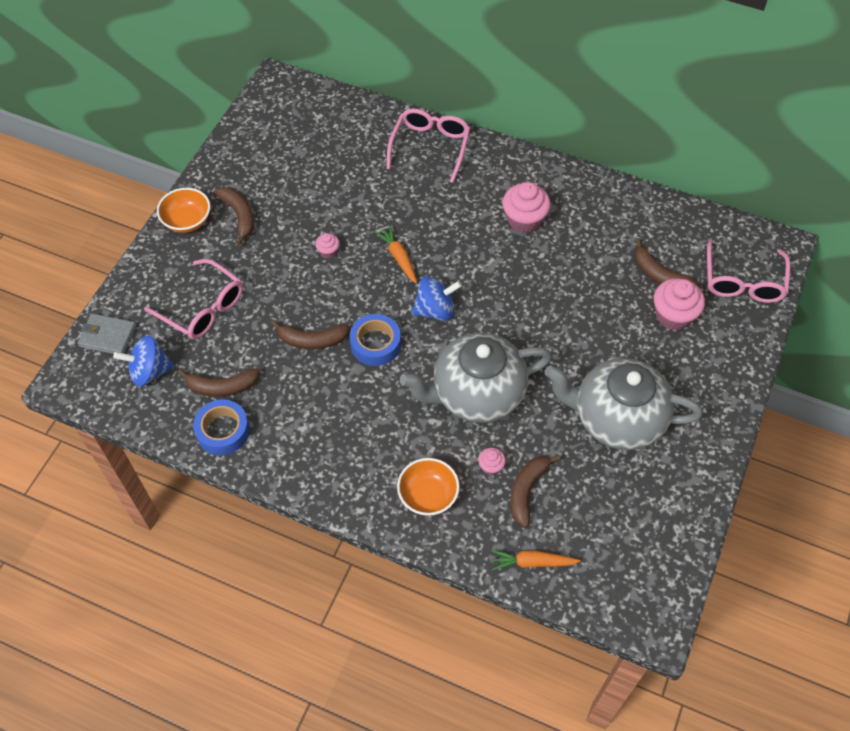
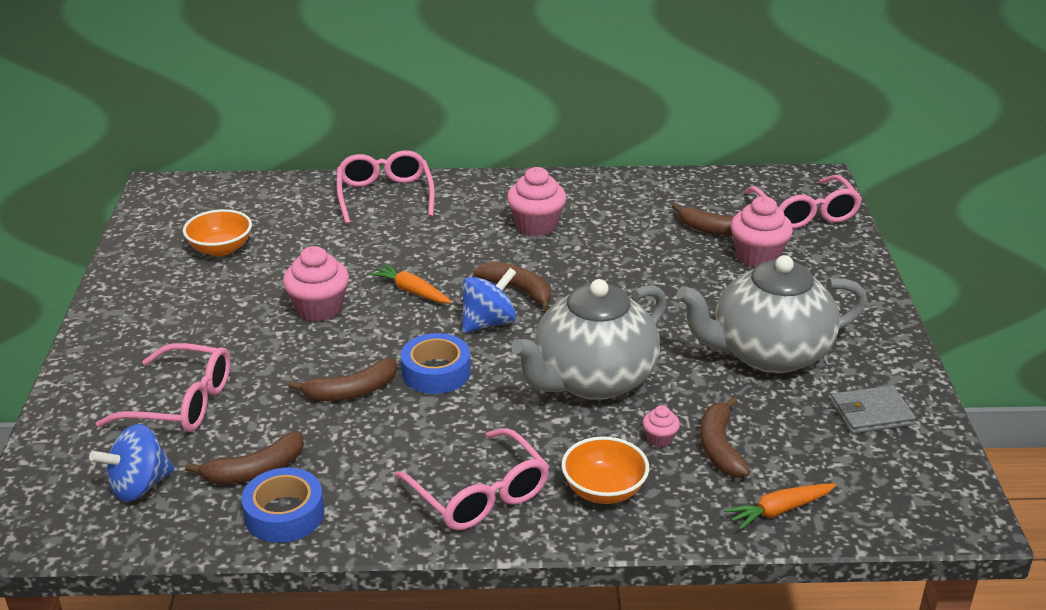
camera: 25 degrees left, 25 degrees down
grey wallet [78,313,136,354] -> grey wallet moved to [831,385,916,434]
orange bowl [157,188,210,233] -> orange bowl moved to [183,209,252,256]
brown banana [215,187,254,245] -> brown banana moved to [473,262,551,311]
pink cupcake [315,233,339,258] -> pink cupcake [283,246,349,322], size x2.01
none -> pink glasses [394,428,549,530]

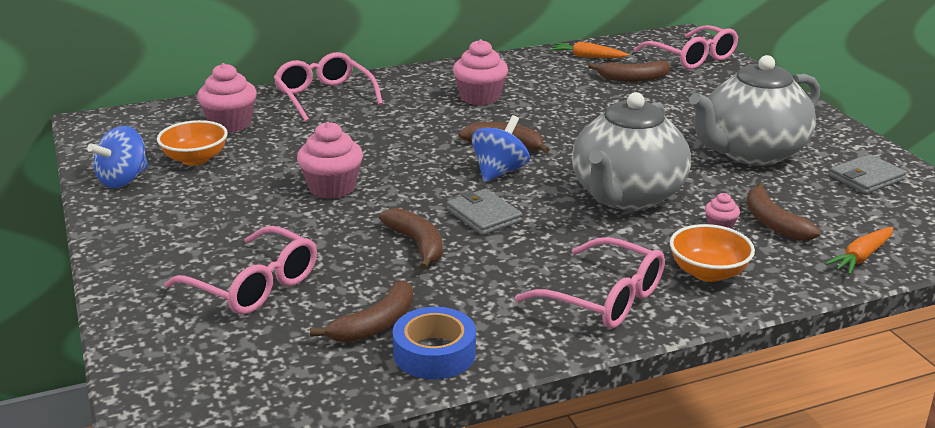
camera: 20 degrees left, 5 degrees down
blue spinning top [89,424,175,502] -> blue spinning top moved to [87,126,149,188]
pink glasses [96,343,230,432] -> pink glasses turned 45 degrees clockwise [165,226,317,314]
brown banana [288,358,397,401] -> brown banana turned 75 degrees counterclockwise [379,208,443,270]
orange carrot [369,264,452,303] -> orange carrot moved to [550,42,629,58]
blue tape [401,333,471,394] -> grey wallet [447,189,523,235]
pink cupcake [731,196,793,267] -> pink cupcake moved to [197,63,257,133]

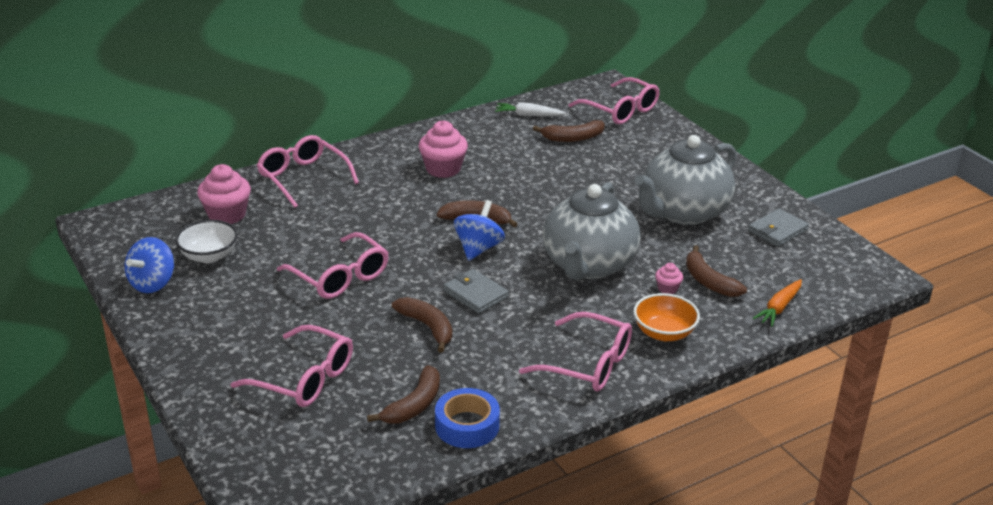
camera: 10 degrees left, 5 degrees up
orange bowl [157,120,228,166] -> white bowl [175,220,238,263]
pink cupcake [297,122,363,199] -> pink glasses [277,232,389,299]
orange carrot [550,42,629,58] -> white carrot [495,102,566,116]

